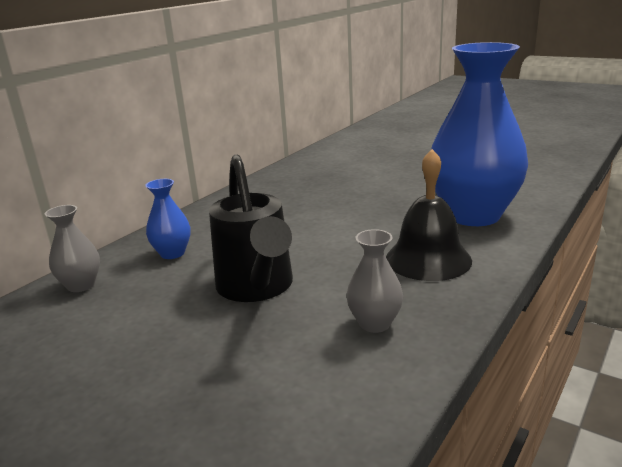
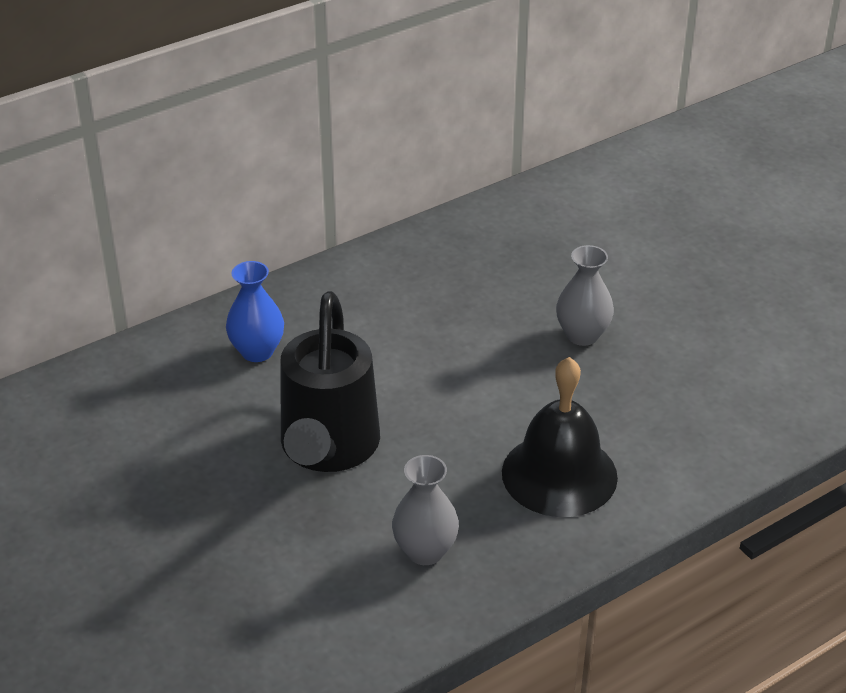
camera: 20 degrees right, 15 degrees up
grey vase [45,205,100,292] -> grey vase moved to [556,245,614,346]
blue vase [431,42,528,226] -> none

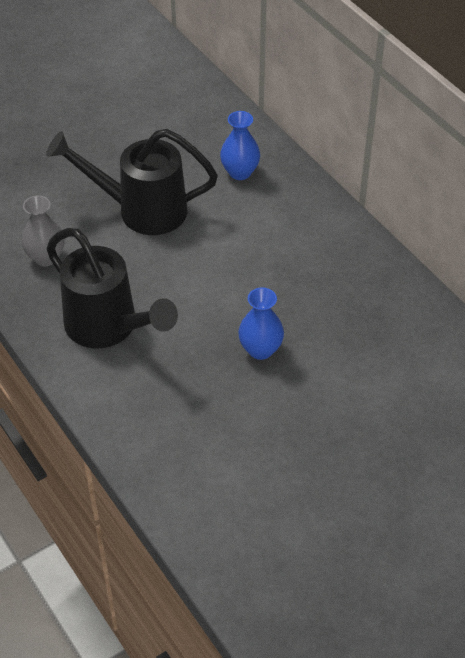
camera: 90 degrees right, 10 degrees up
black bell [502,357,618,517] -> black watering can [46,228,178,348]
grey vase [556,245,614,346] -> blue vase [238,287,284,360]

